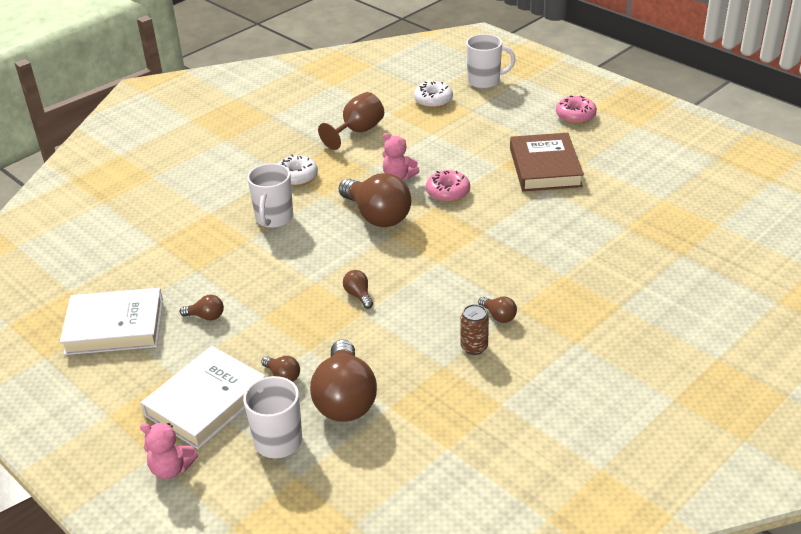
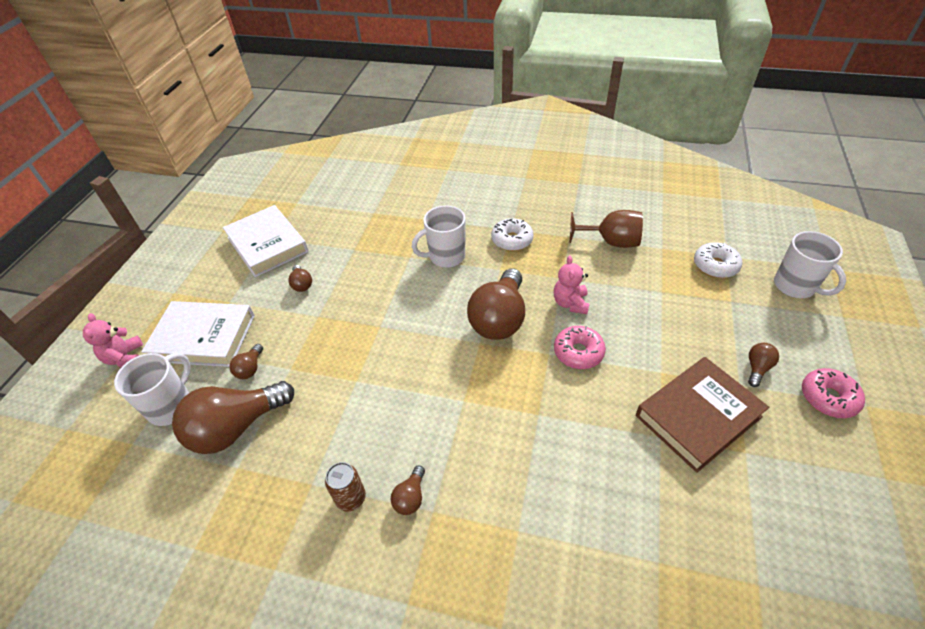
camera: 60 degrees right, 10 degrees up
brown light bulb [343,270,373,309] -> brown light bulb moved to [748,343,779,387]

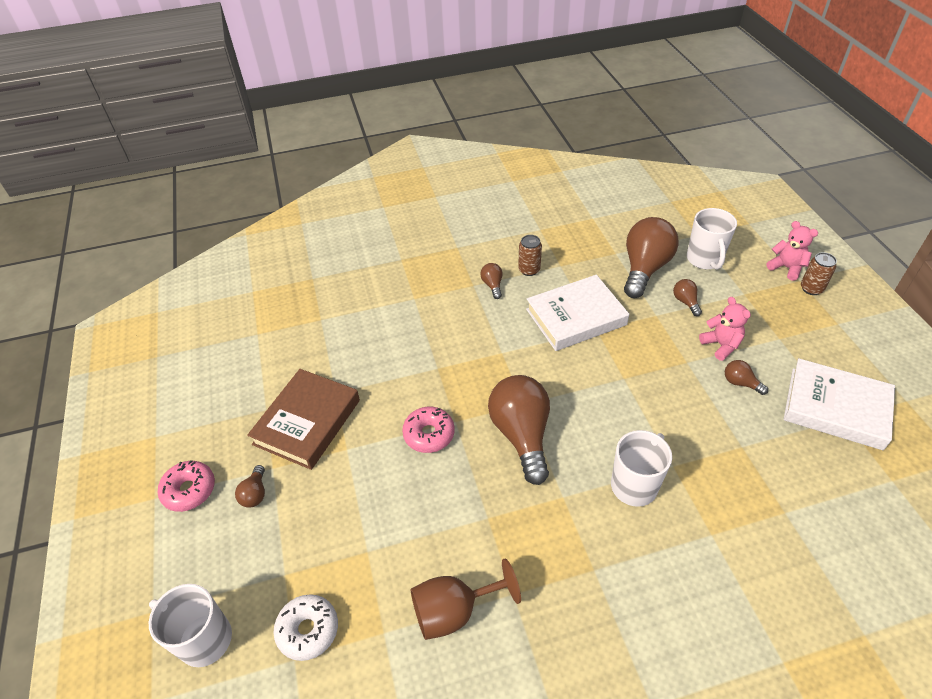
camera: 150 degrees right, 0 degrees up
white book [141,301,255,367] -> white book moved to [526,275,629,351]
white donut [491,218,534,251] -> none
pink teddy bear [554,256,589,314] -> pink teddy bear moved to [699,297,751,361]
none -> brown can [801,252,837,295]

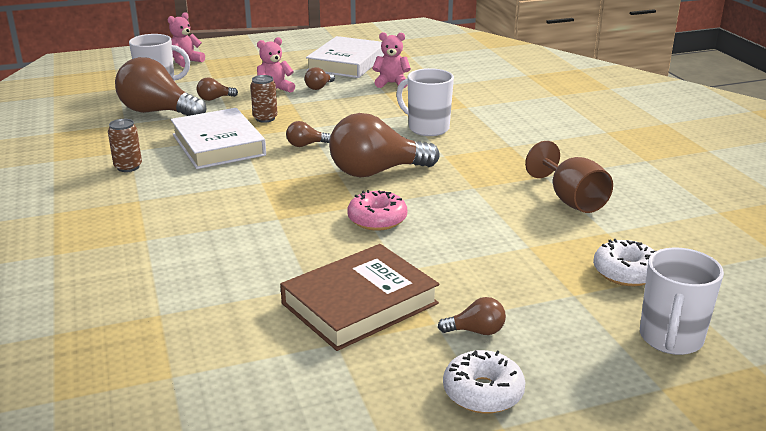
camera: 95 degrees left, 20 degrees down
pink donut [158,460,215,512] -> white donut [443,350,525,414]
brown book [247,369,360,470] -> brown book turned 60 degrees counterclockwise [280,244,440,351]
brown light bulb [480,263,502,299] -> brown light bulb moved to [286,121,331,147]
brown can [801,252,837,295] -> brown can moved to [250,75,278,123]
none -> pink teddy bear [372,32,411,88]

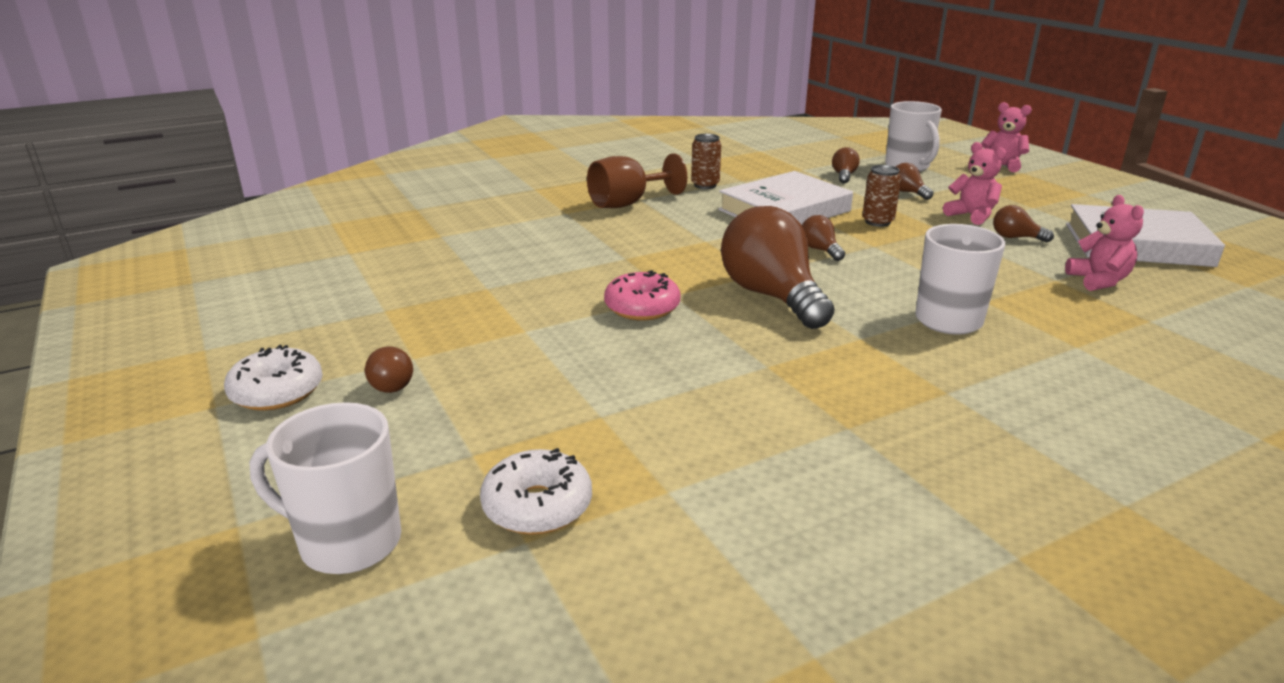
camera: 80 degrees right, 0 degrees up
brown light bulb [115,57,206,116] -> brown light bulb [832,147,860,183], size x0.44
brown book [280,244,440,351] -> none
brown goblet [525,141,613,213] -> brown goblet moved to [587,154,687,208]

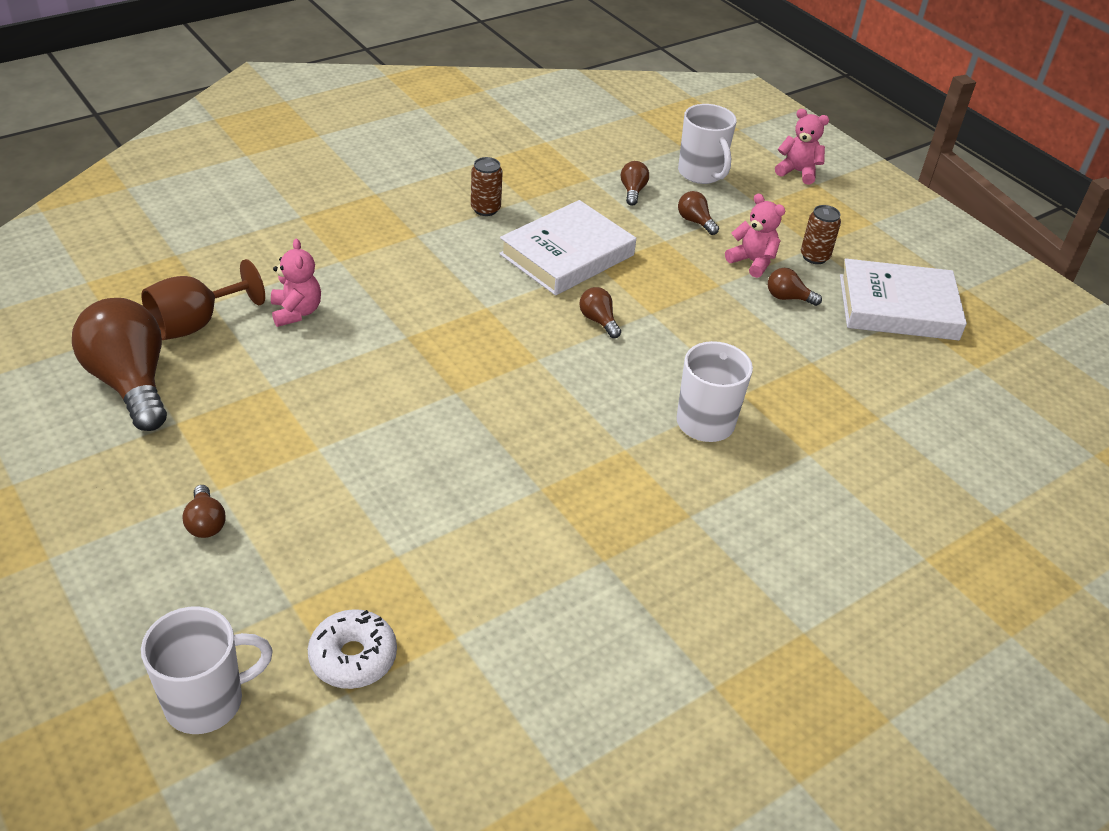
camera: 10 degrees left, 15 degrees up
white donut [224,345,323,411] -> none
white mug [249,402,401,574] -> white mug turned 150 degrees clockwise [141,606,273,734]
brown goblet [587,154,687,208] -> brown goblet moved to [141,259,265,340]
pink donut [604,270,680,321] -> none
brown light bulb [721,206,835,329] -> brown light bulb moved to [72,298,167,431]
brown can [862,165,901,227] -> brown can moved to [801,205,841,264]
pink teddy bear [1065,195,1144,291] -> pink teddy bear moved to [271,239,321,327]

